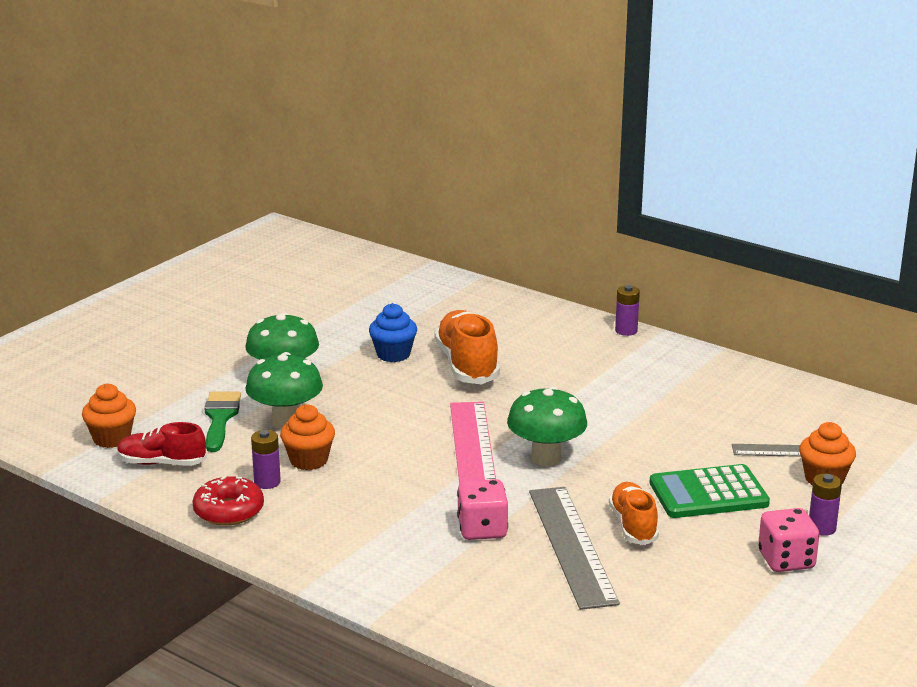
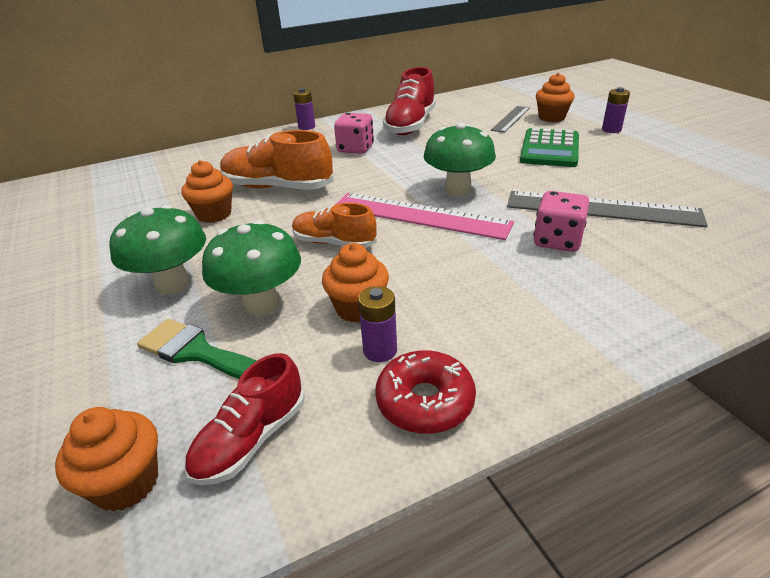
camera: 60 degrees left, 10 degrees up
blue cupcake [369,303,417,362] -> orange cupcake [181,160,233,223]
orange shoe [609,482,659,545] -> orange shoe moved to [292,203,377,248]
pink dice [758,508,819,572] -> pink dice moved to [334,113,374,154]
none -> red shoe [383,67,436,135]

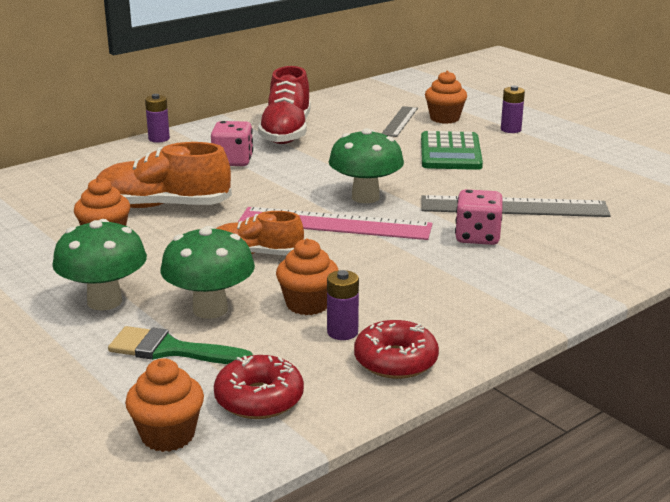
camera: 15 degrees left, 10 degrees down
red shoe [184,353,305,485] -> red donut [214,355,304,419]

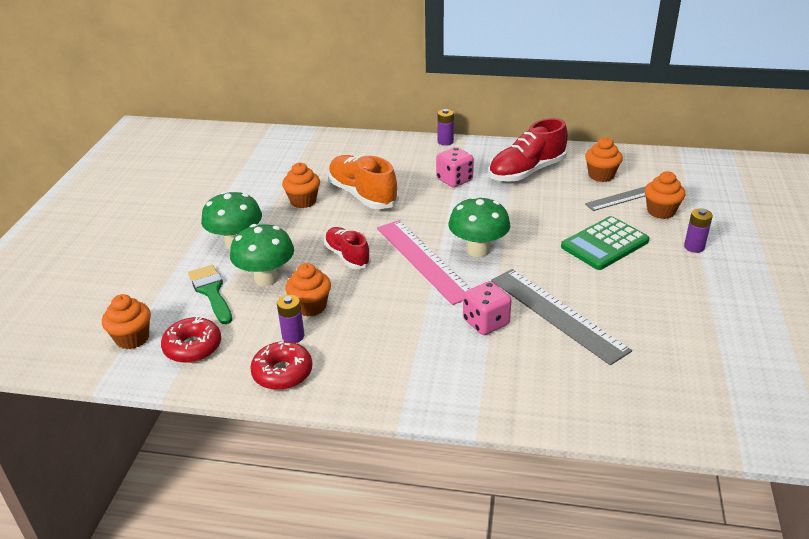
camera: 50 degrees right, 10 degrees up
orange shoe [216,211,304,255] -> red shoe [324,227,371,269]
none -> orange cupcake [585,137,623,182]

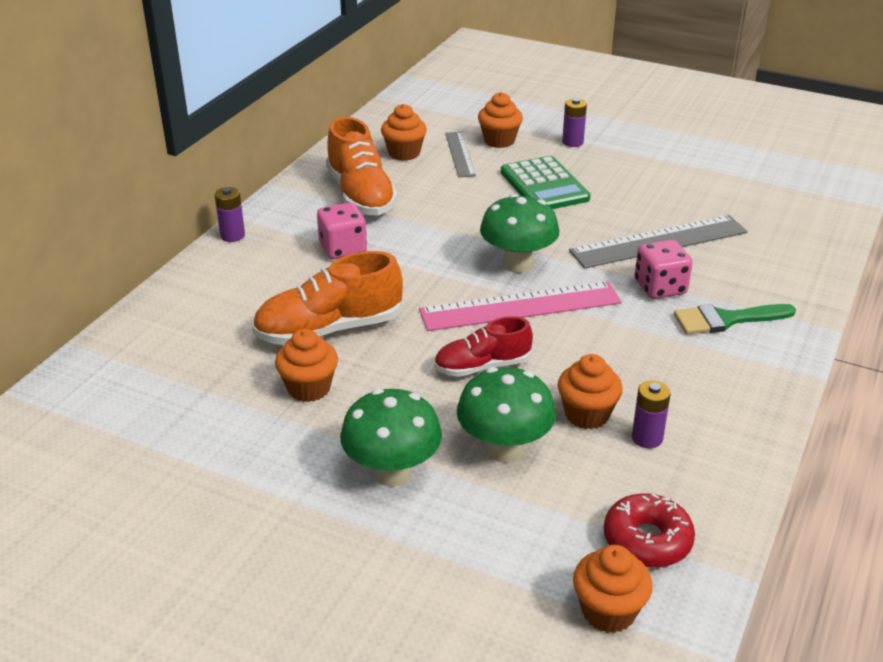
camera: 75 degrees left, 0 degrees up
green brush [188,265,232,324] -> green brush moved to [674,304,796,335]
red donut [250,341,312,390] -> none
red shoe [489,118,568,182] -> orange shoe [326,117,397,215]

